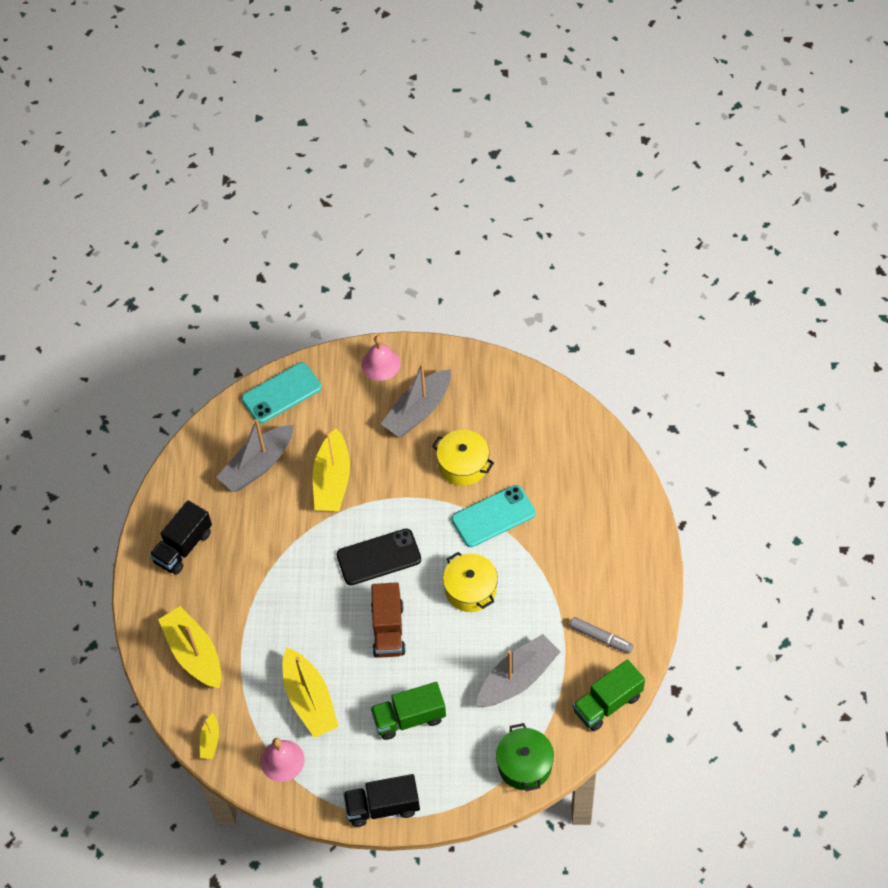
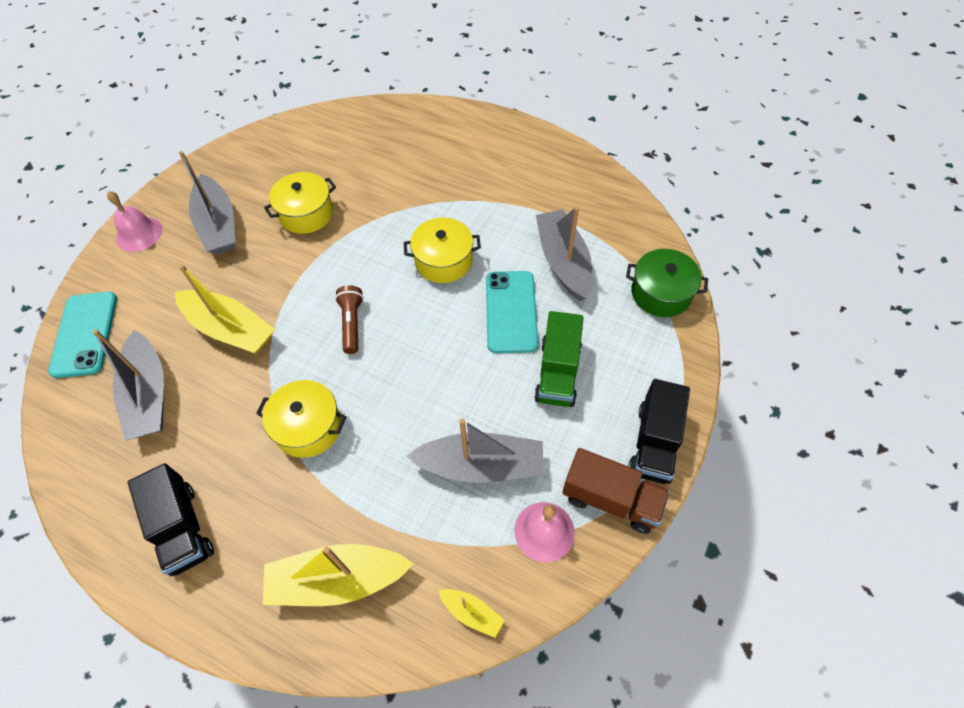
camera: 65 degrees left, 0 degrees up
yellow boat [282,647,339,738] -> grey boat [407,419,544,483]
black phone [336,529,421,585] -> brown flashlight [335,285,364,354]
brown truck [371,582,406,658] -> brown truck moved to [562,448,670,534]
turquoise phone [452,485,536,547] -> turquoise phone moved to [486,271,538,353]
grey marker [569,617,633,653] -> none
green truck [573,659,645,731] -> none
none -> yellow pot [256,380,346,458]

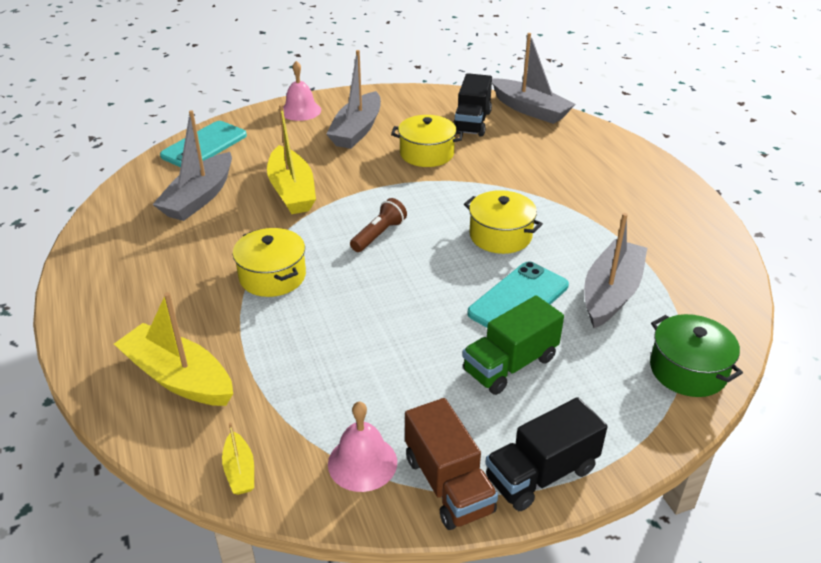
camera: 40 degrees right, 20 degrees down
black truck [128,463,214,576] -> black truck moved to [453,73,492,137]
grey boat [407,419,544,483] -> grey boat moved to [492,33,576,124]

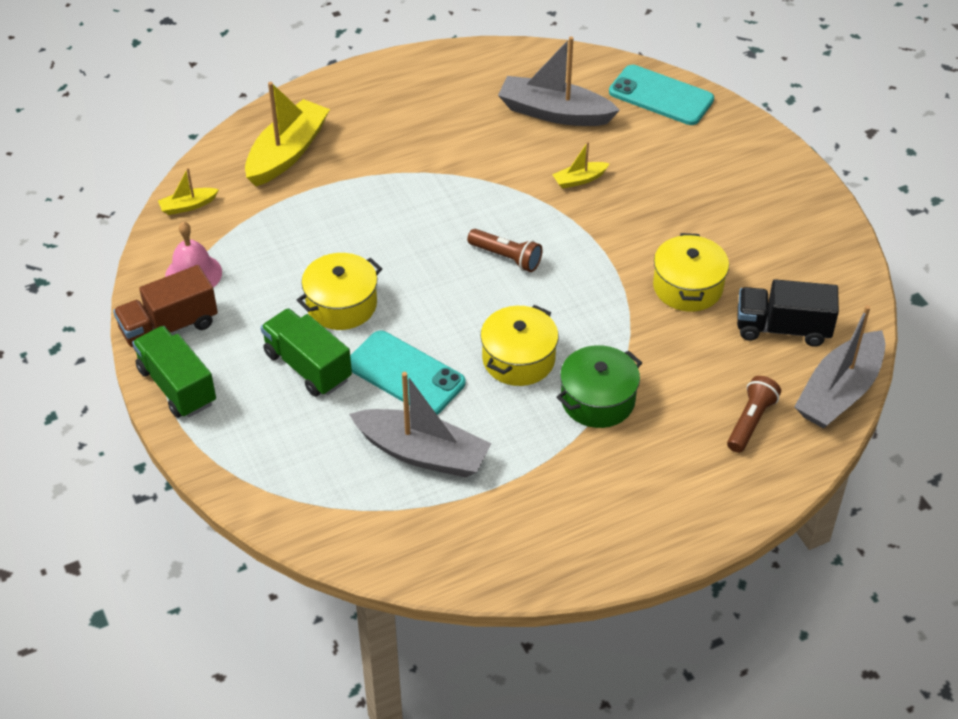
camera: 85 degrees right, 10 degrees up
yellow pot [233,228,306,297] -> yellow pot moved to [297,253,382,330]
yellow boat [267,104,316,214] -> yellow boat [552,142,610,189], size x0.48
pink bell [283,61,321,121] -> none
grey boat [326,50,381,149] -> none
black truck [485,397,607,511] -> green truck [132,326,216,418]
green pot [650,314,743,397] -> green pot moved to [556,345,642,428]
none -> brown flashlight [727,376,781,453]

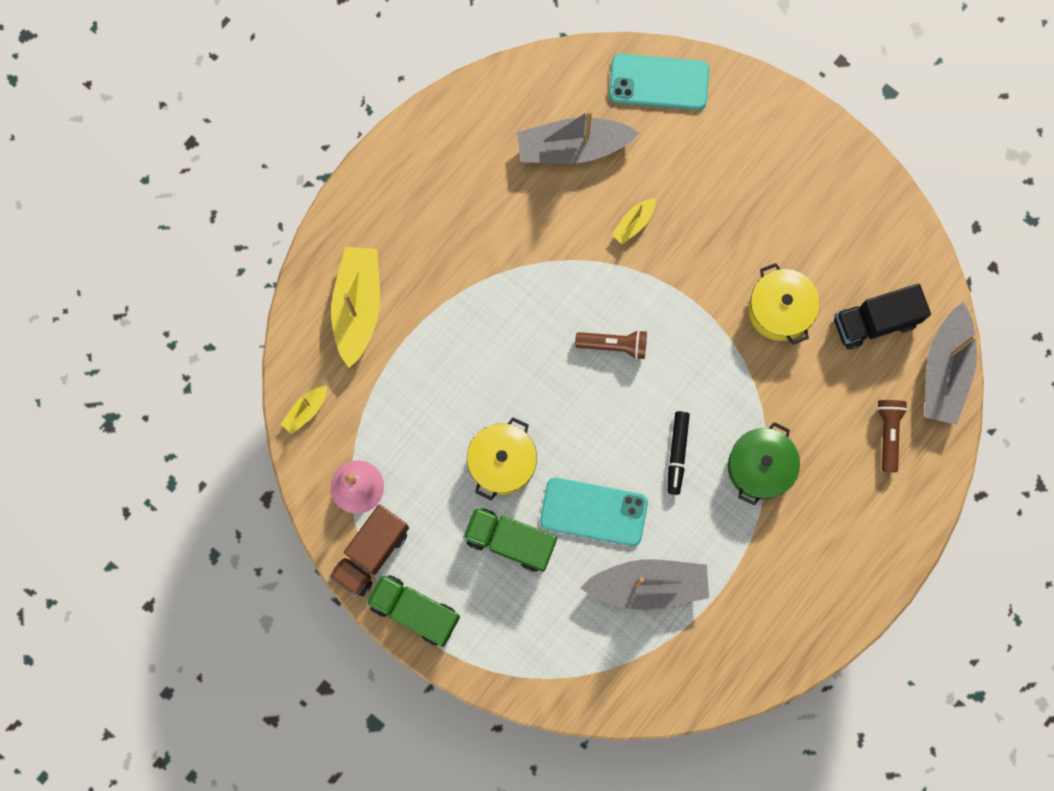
camera: 25 degrees left, 30 degrees up
yellow pot [480,305,559,386] -> black marker [668,411,690,495]

